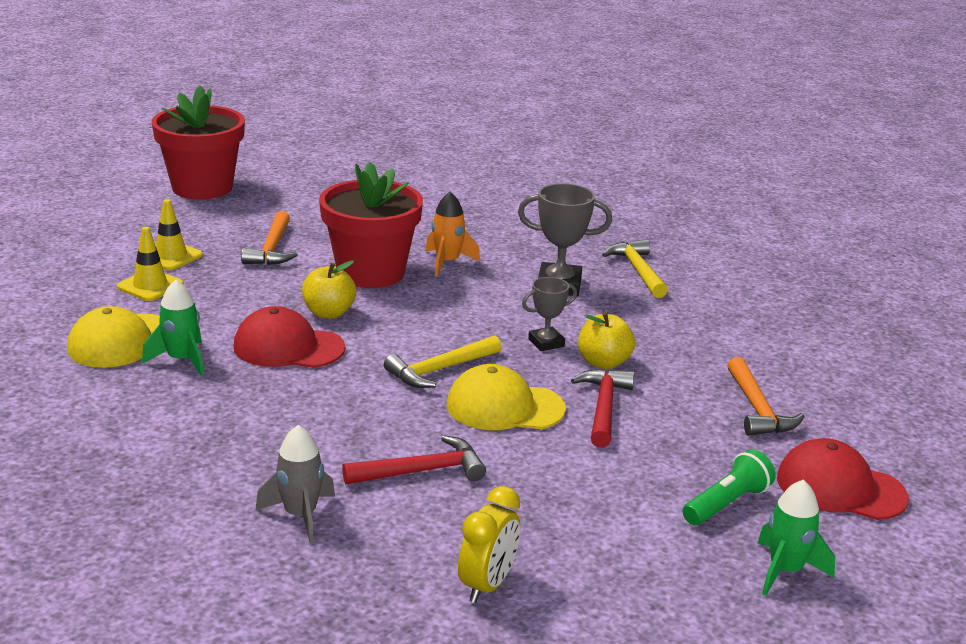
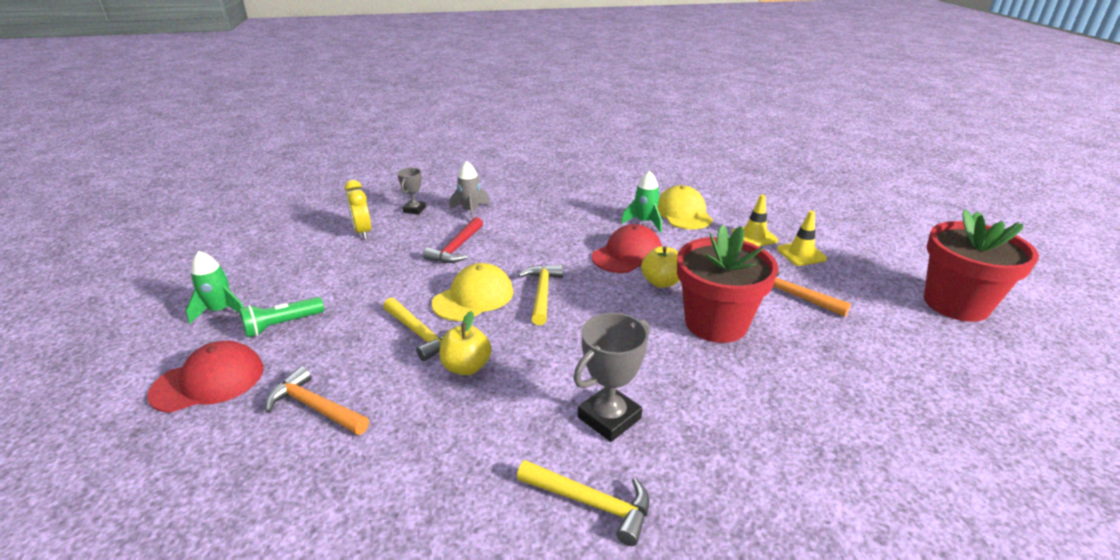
camera: 130 degrees right, 5 degrees up
orange rocket [425,192,480,277] -> none
grey trophy [522,277,577,351] -> grey trophy moved to [397,168,426,215]
red hammer [571,369,634,448] -> yellow hammer [383,298,457,361]
green flashlight [683,449,775,525] -> green flashlight turned 60 degrees clockwise [239,297,324,337]

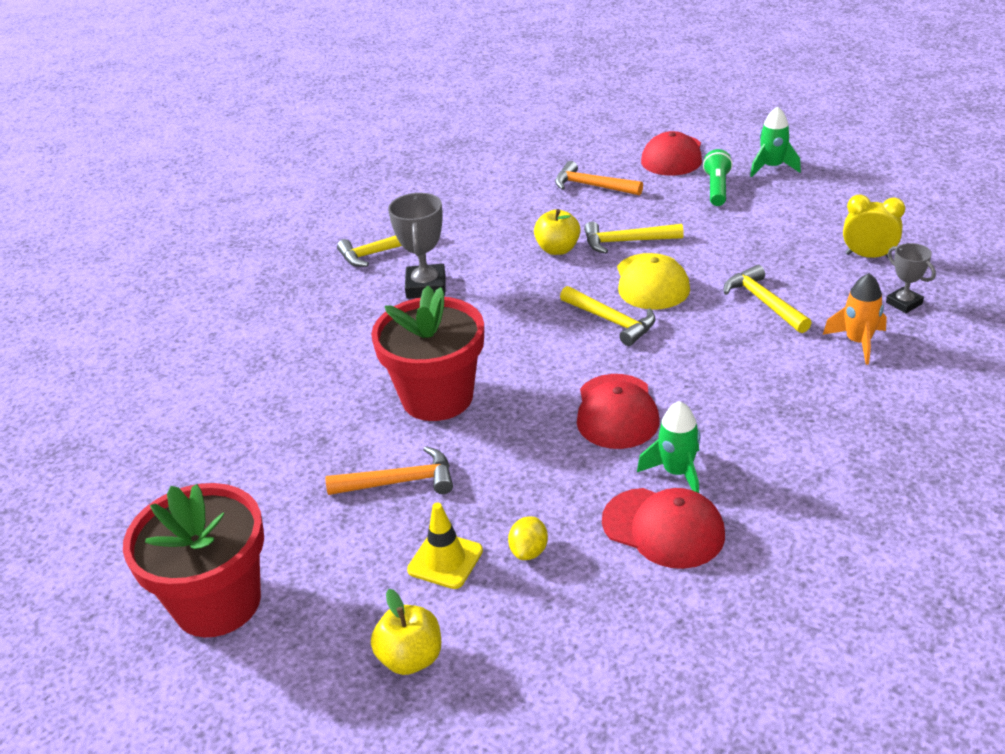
camera: 135 degrees right, 5 degrees up
orange hammer [265,366,369,435] -> orange hammer turned 135 degrees counterclockwise [555,161,643,195]
red hammer [423,217,483,263] -> yellow hammer [724,265,812,333]
grey rocket [450,161,490,219] -> orange rocket [823,273,887,365]
yellow apple [641,246,680,288] -> yellow apple moved to [371,589,441,675]
yellow cap [657,185,713,229] -> red cap [602,488,725,569]
yellow traffic cone [732,195,779,246] -> yellow lemon [508,516,548,560]

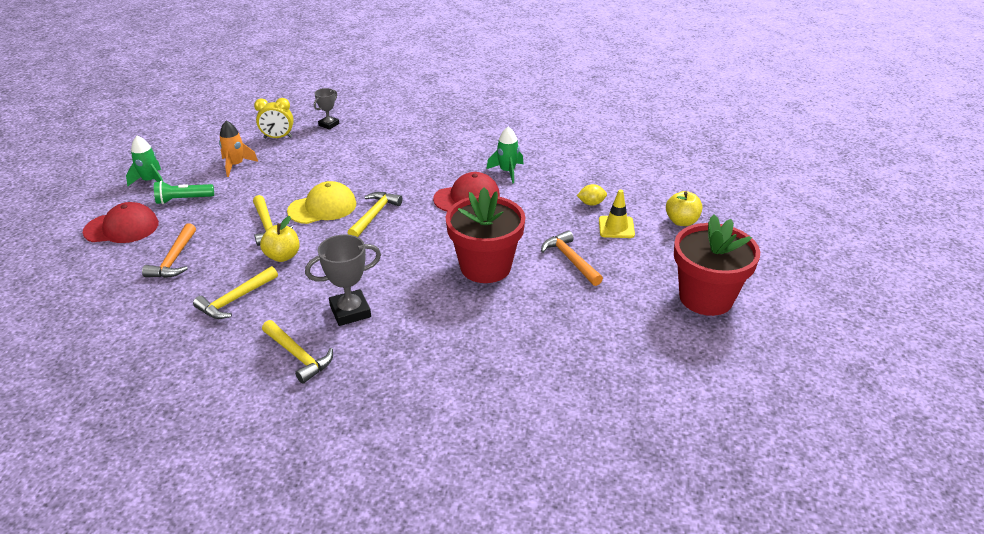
camera: 115 degrees left, 0 degrees up
red cap [602,488,725,569] -> none
yellow hammer [724,265,812,333] -> yellow hammer moved to [193,266,278,319]
orange rocket [823,273,887,365] -> orange rocket moved to [219,121,258,177]
yellow clock [843,194,905,258] -> yellow clock turned 90 degrees counterclockwise [254,98,294,139]

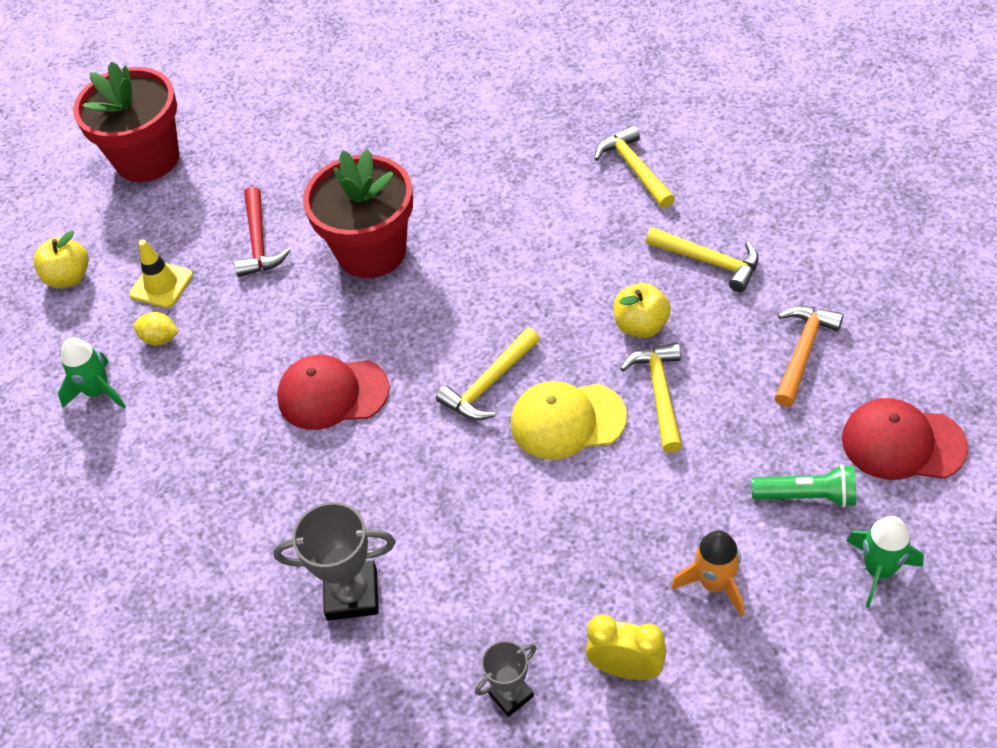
camera: 155 degrees left, 15 degrees up
yellow hammer [193,266,278,319] -> yellow hammer turned 60 degrees clockwise [646,227,759,292]
grey trophy [305,234,381,326] -> grey trophy moved to [274,502,395,621]
green rocket [486,127,524,184] -> green rocket moved to [58,338,126,409]
orange hammer [541,230,603,286] -> red hammer [234,187,291,277]

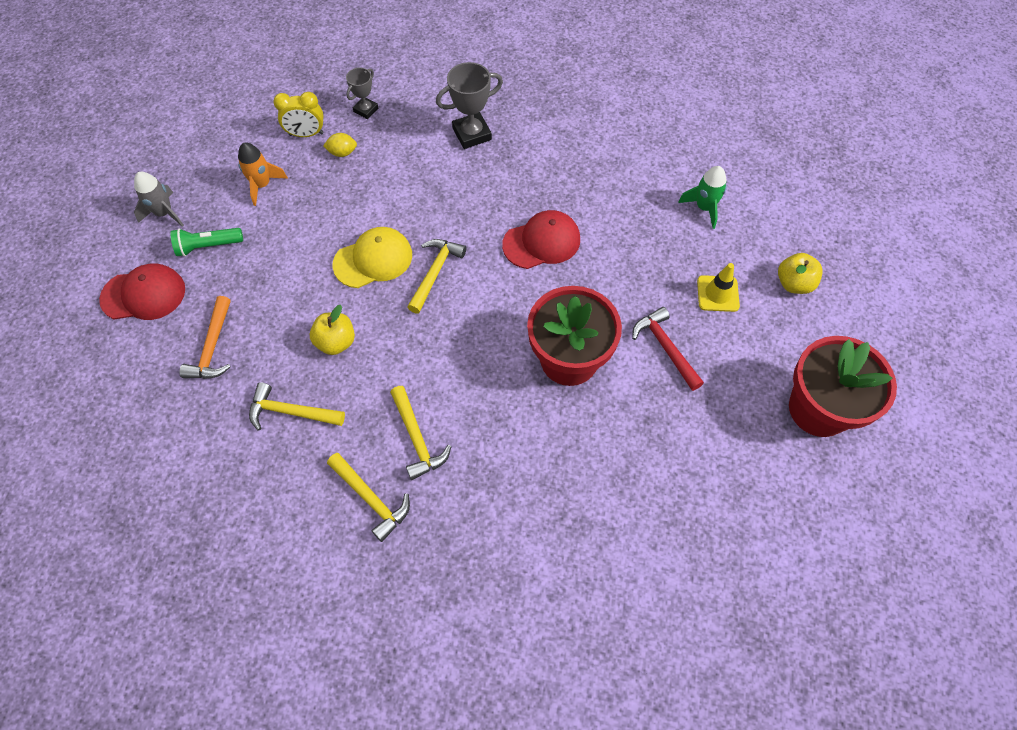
camera: 155 degrees right, 10 degrees up
yellow lemon [133,312,178,346] -> yellow lemon moved to [323,133,357,157]
yellow hammer [620,343,682,453] -> yellow hammer moved to [390,386,452,480]
green rocket [846,516,924,608] -> grey rocket [134,172,184,227]

